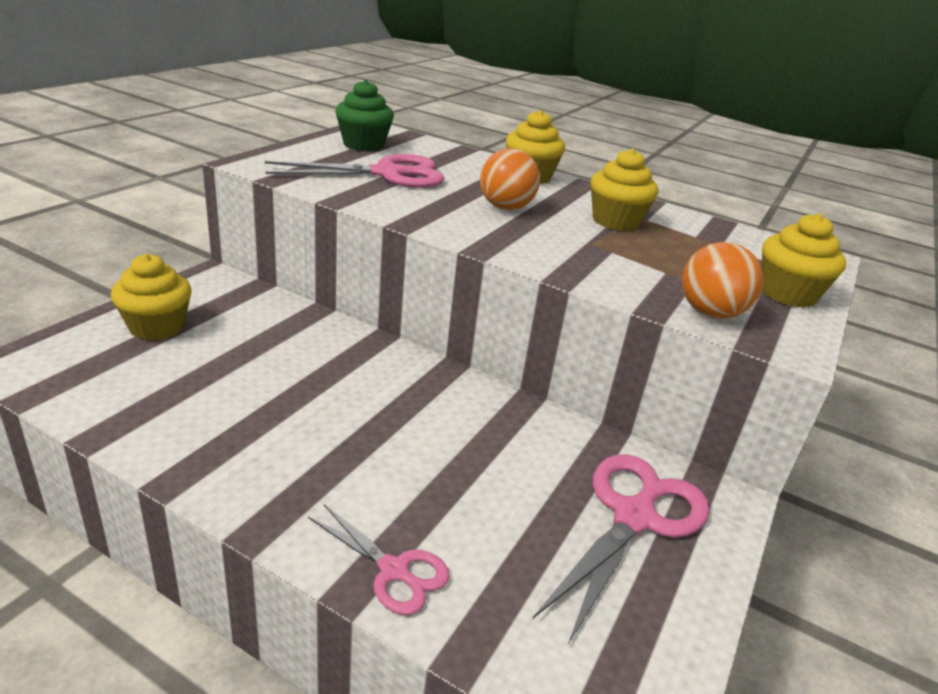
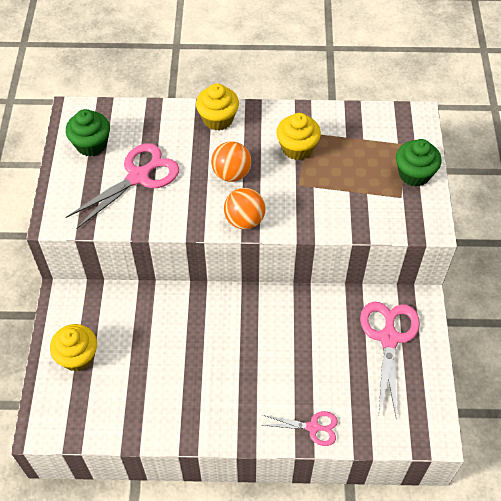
camera: 25 degrees left, 25 degrees up
orange ball [682,242,763,319] -> orange ball moved to [224,188,266,229]
yellow cupcake [761,213,846,308] -> green cupcake [396,139,441,187]

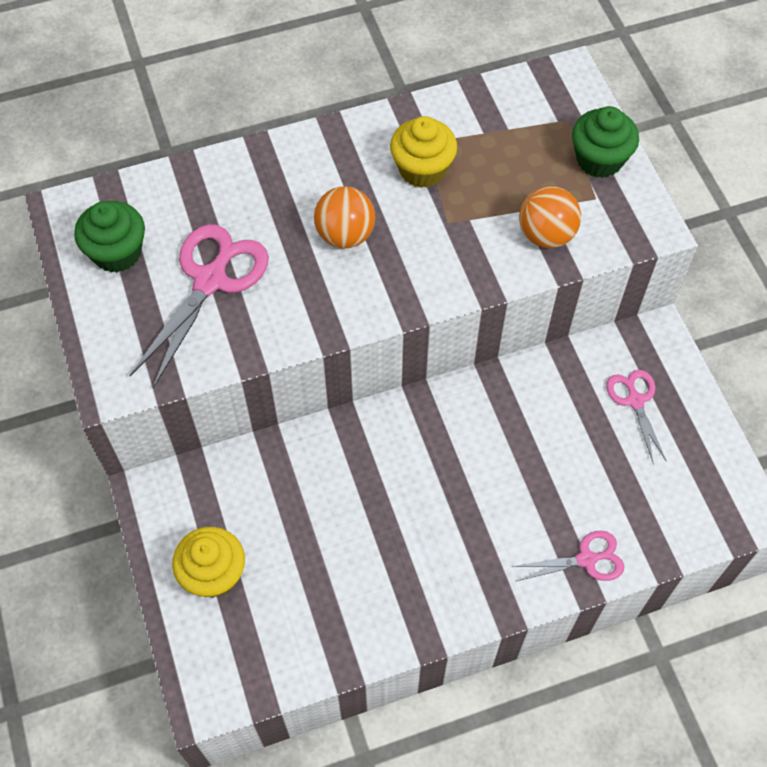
camera: 20 degrees left, 5 degrees up
yellow cupcake [196,84,239,130] -> none
orange ball [224,188,266,229] -> orange ball moved to [519,186,581,248]
pink scissors [360,302,420,416] -> pink scissors [606,370,667,462], size x0.57

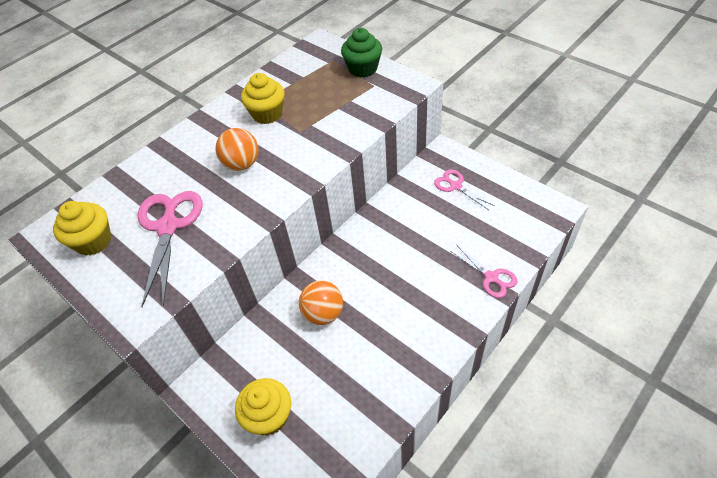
camera: 25 degrees left, 10 degrees down
green cupcake [74,201,145,273] -> yellow cupcake [53,201,111,256]
pink scissors [512,531,624,581] -> pink scissors turned 90 degrees clockwise [450,245,518,298]
orange ball [519,186,581,248] -> orange ball moved to [299,281,343,325]

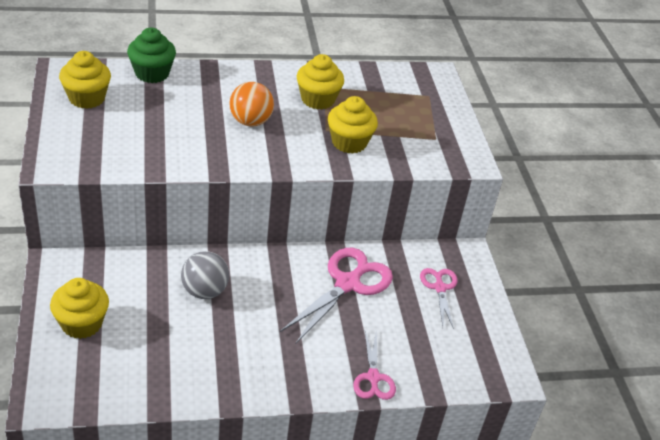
camera: 30 degrees right, 10 degrees down
pink scissors [138,191,202,307] -> pink scissors moved to [280,248,393,343]
orange ball [299,281,343,325] -> grey ball [181,251,229,299]
green cupcake [341,28,382,78] -> green cupcake moved to [127,28,176,83]
none -> yellow cupcake [328,96,378,154]

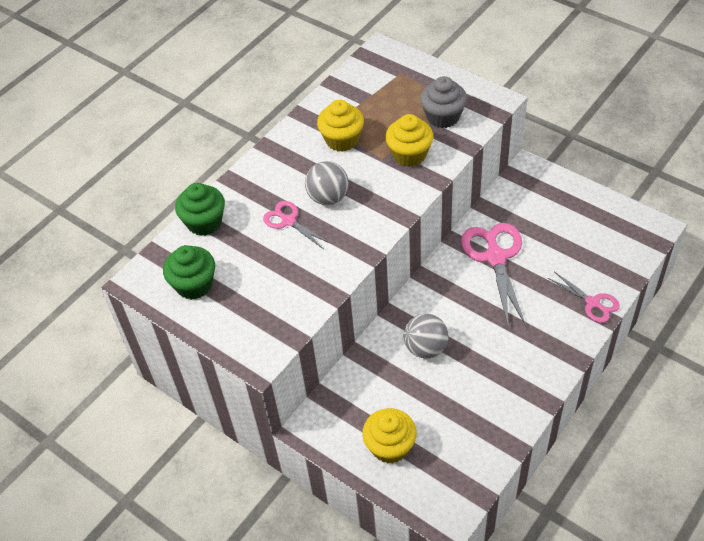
camera: 35 degrees left, 10 degrees up
yellow cupcake [59,51,111,109] -> green cupcake [163,245,215,300]
orange ball [229,82,274,126] -> grey ball [305,161,349,205]
pink scissors [420,268,457,329] -> pink scissors moved to [263,201,331,249]
none -> grey cupcake [420,76,467,128]

